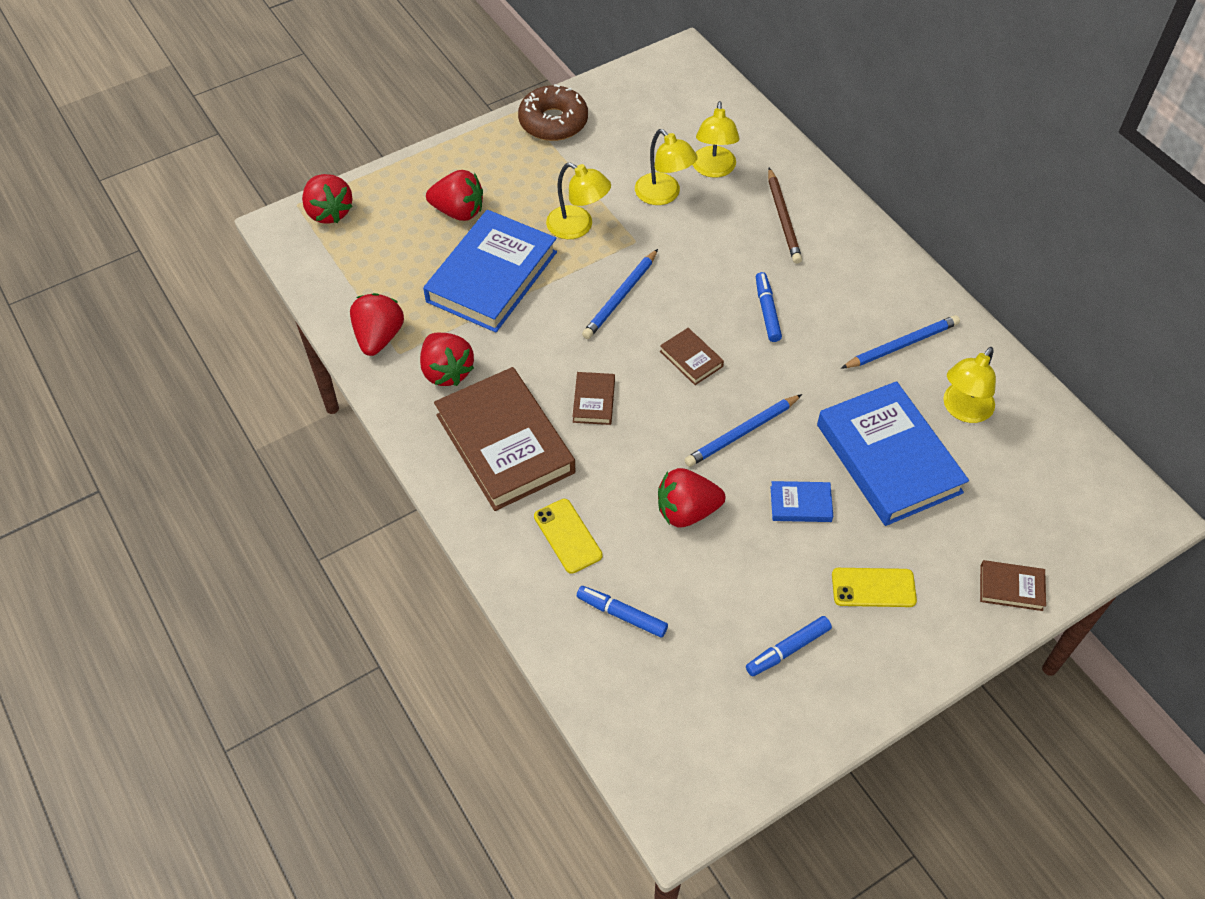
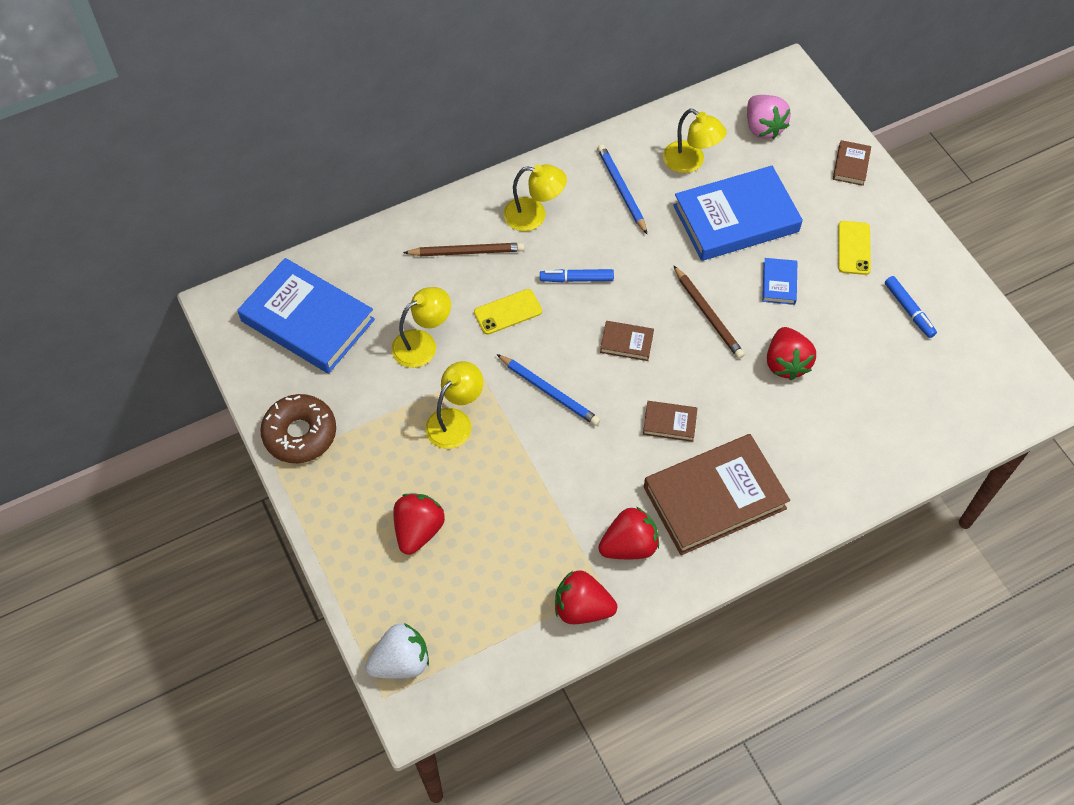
camera: 85 degrees left, 5 degrees up
red strawberry [302,174,353,224] -> white strawberry [365,623,429,679]
blue book [423,210,557,332] -> blue book moved to [237,258,375,374]
yellow phone [534,499,603,574] -> yellow phone moved to [474,289,542,335]
blue marker [577,586,668,638] -> none
brown book [660,328,724,385] -> brown book turned 45 degrees clockwise [600,321,654,361]
blue pencil [684,394,802,467] -> brown pencil [673,265,745,359]
yellow lamp [693,101,740,178] -> yellow lamp moved to [503,164,567,231]
none -> pink strawberry [747,95,791,139]

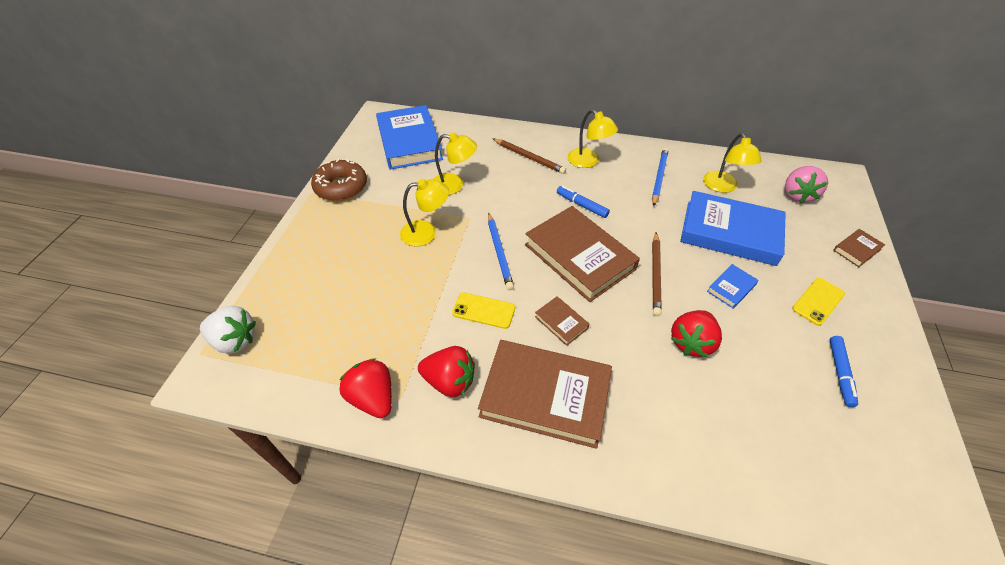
camera: 40 degrees right, 10 degrees down
red strawberry [393,494,445,555] -> none
yellow phone [474,289,542,335] -> yellow phone moved to [452,292,515,329]
brown book [600,321,654,361] -> brown book [525,206,640,302], size x2.30

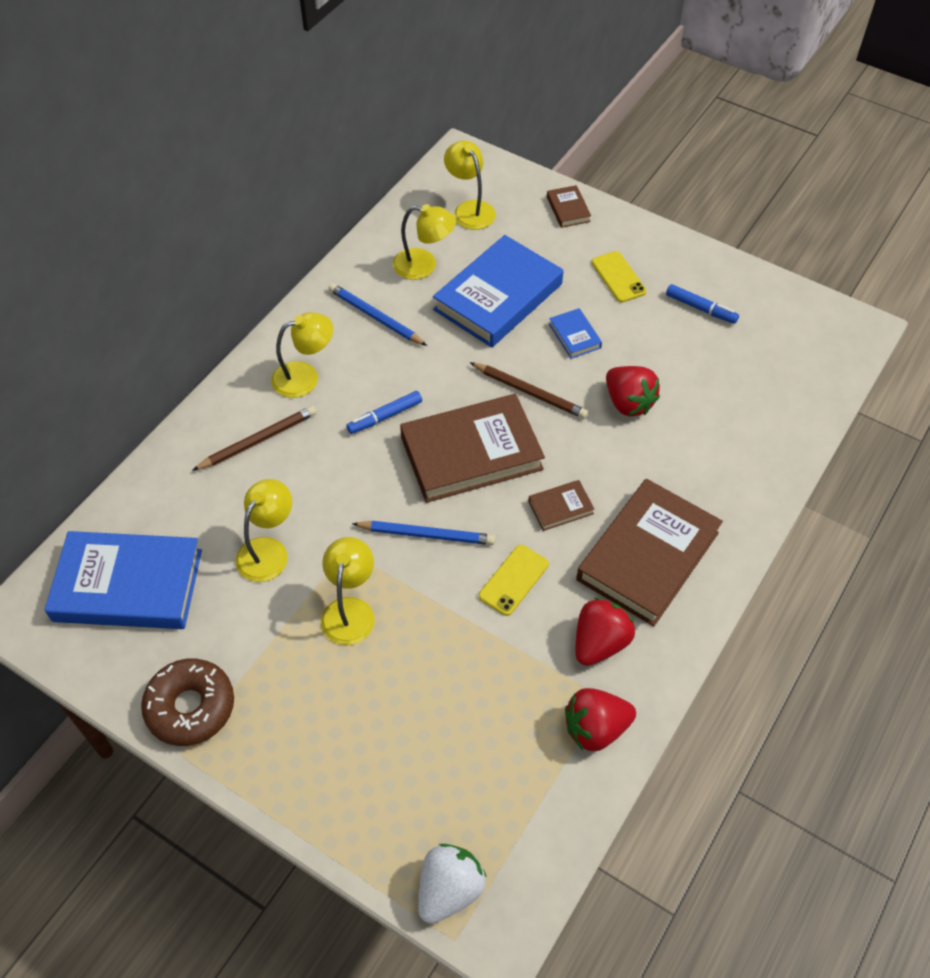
camera: 70 degrees left, 5 degrees up
pink strawberry [785,166,828,203] -> yellow lamp [444,140,496,230]

